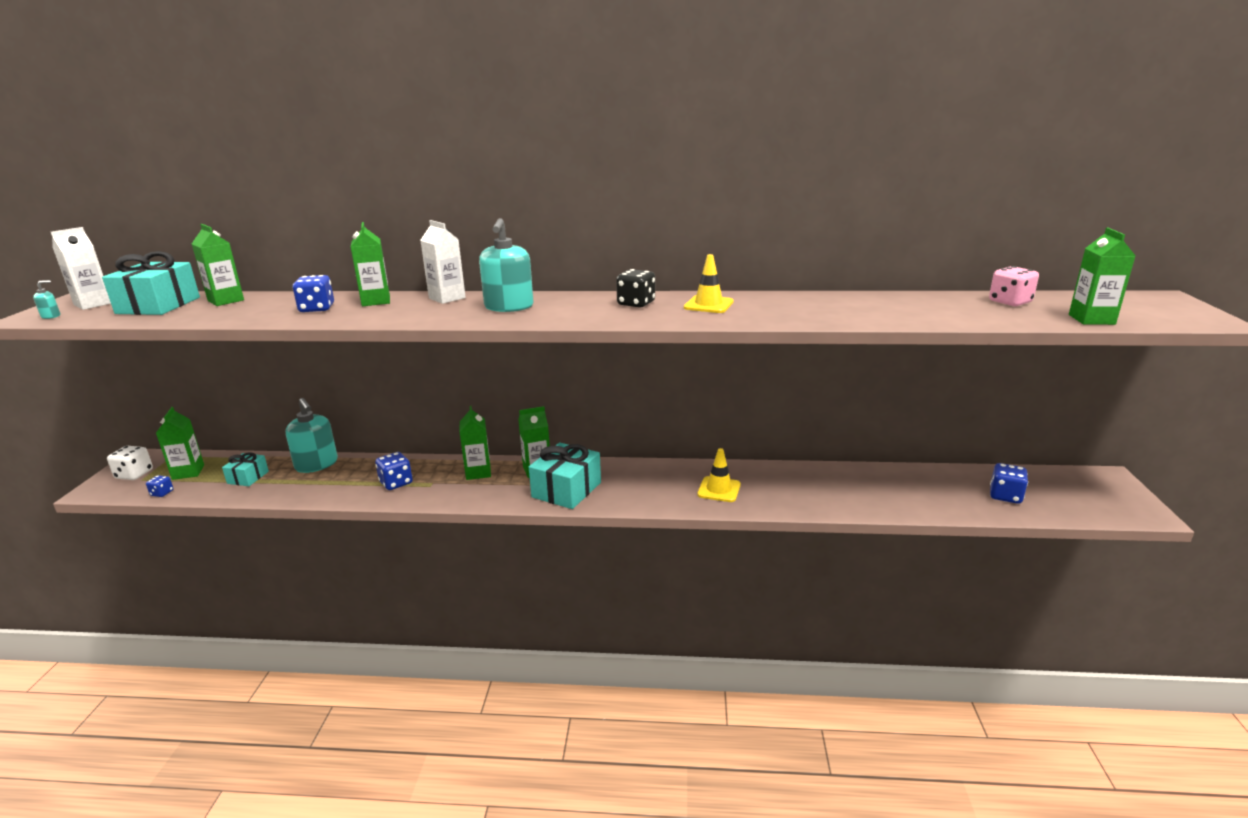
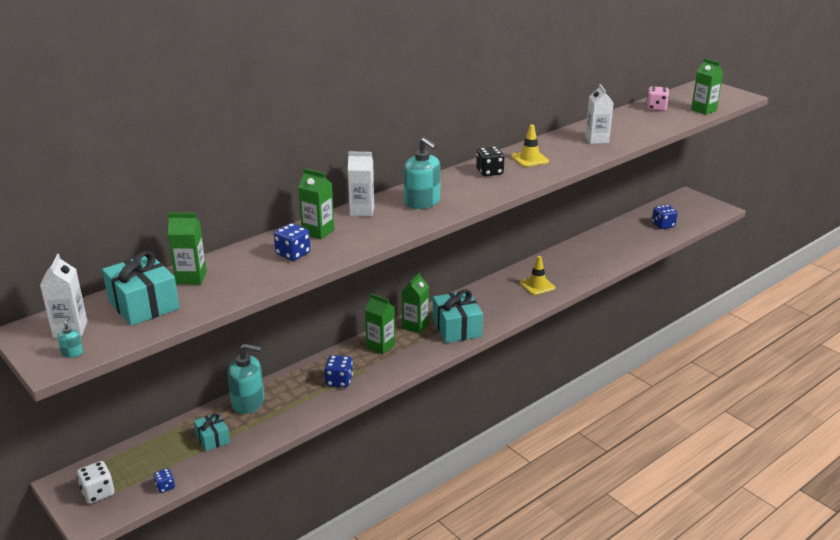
camera: 45 degrees left, 5 degrees up
green carton [156,407,204,480] -> none
none -> white carton [585,84,613,144]

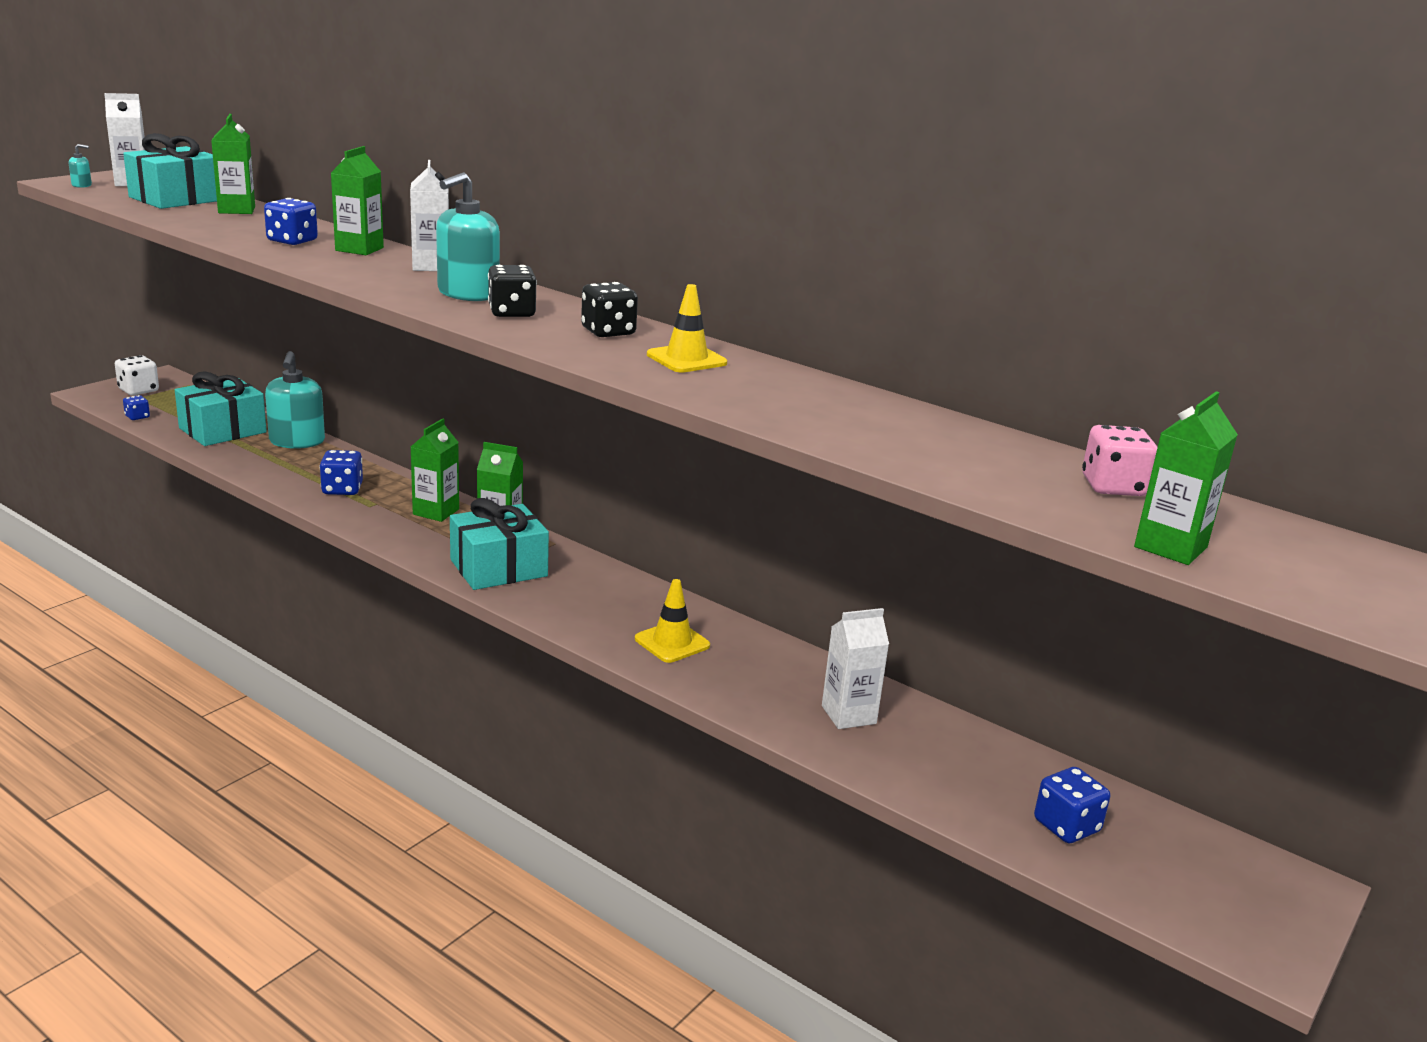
camera: 75 degrees right, 5 degrees down
turquoise gift [194,413,230,451] -> turquoise gift [175,371,267,446], size x1.78
white carton [585,84,613,144] -> white carton moved to [822,608,889,729]
none -> black dice [488,265,537,317]

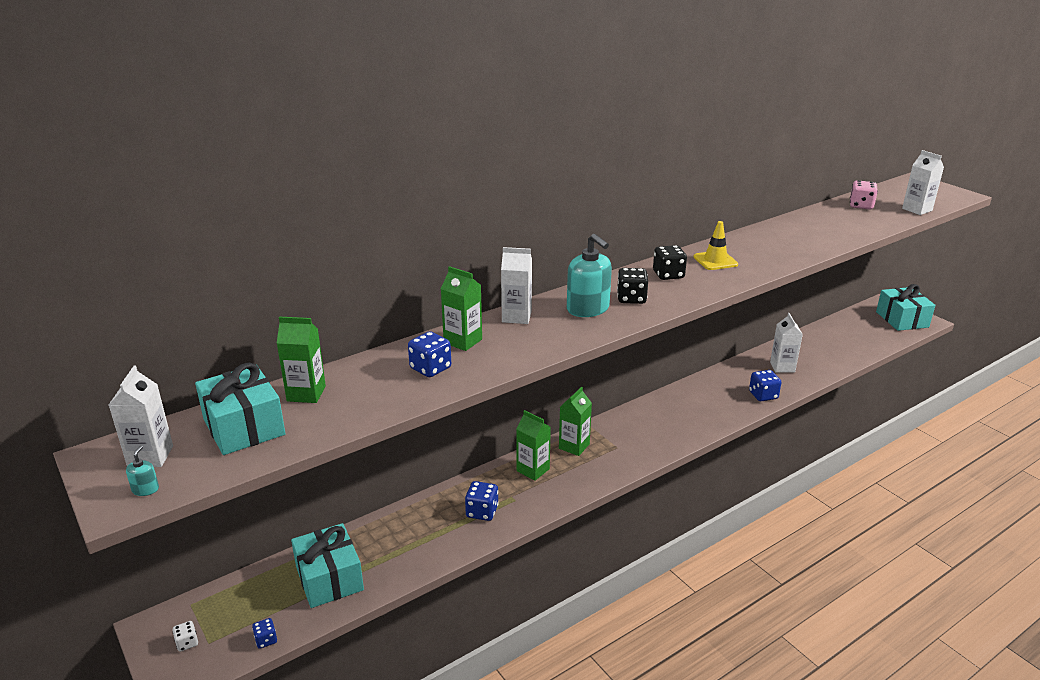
camera: 70 degrees left, 5 degrees up
white dice [115,355,159,396] -> white dice [172,621,198,652], size x0.59
turquoise soap dispenser [265,351,325,449] -> none
turquoise gift [450,498,549,590] -> turquoise gift moved to [876,284,935,331]
yellow traffic cone [635,579,710,663] -> none
blue dice [1034,767,1110,843] -> blue dice moved to [749,370,782,401]
green carton [1134,391,1238,565] -> white carton [902,150,944,215]

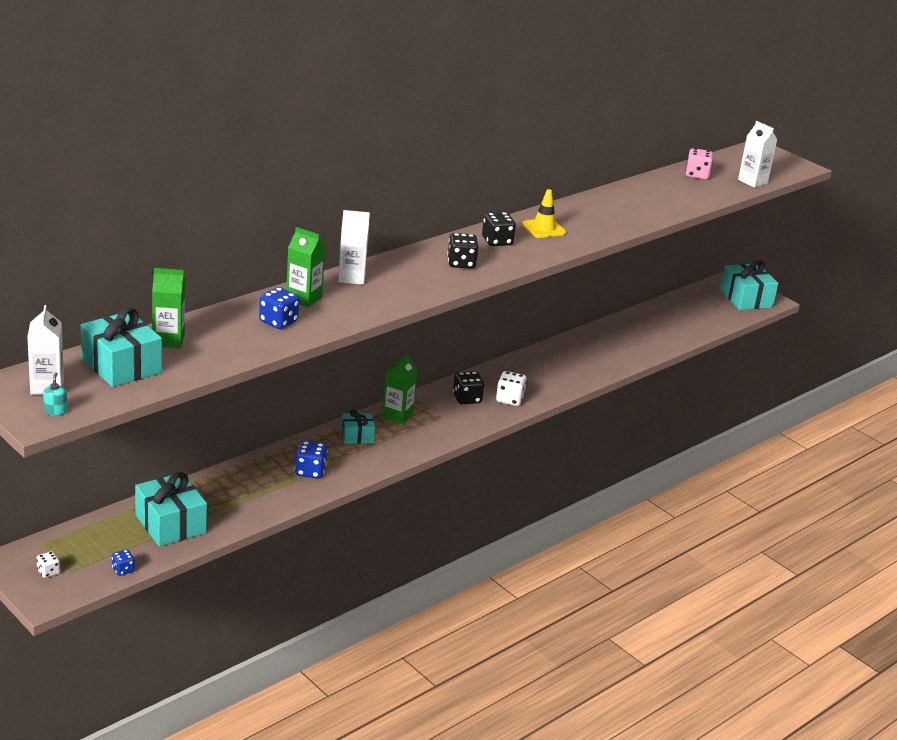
camera: 10 degrees left, 0 degrees up
green carton [516,410,551,481] -> turquoise gift [341,410,375,444]
turquoise soap dispenser [567,234,612,317] -> none
blue dice [749,370,782,401] -> none
white carton [770,313,803,373] -> none
none -> black dice [453,371,484,404]
none -> white dice [496,371,527,406]

